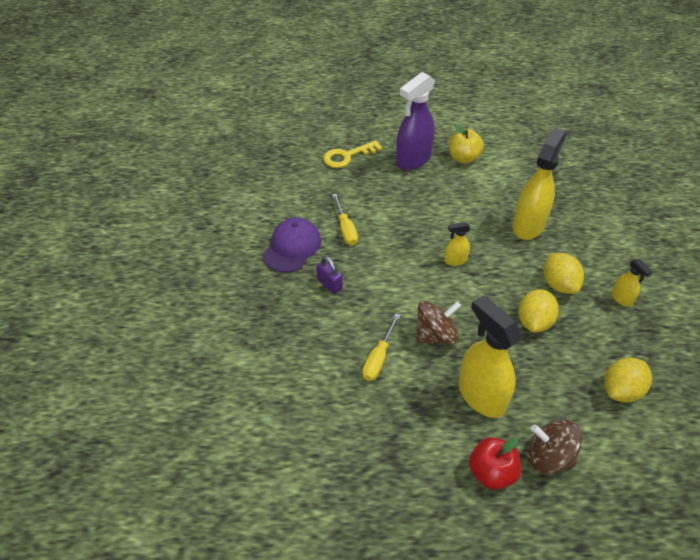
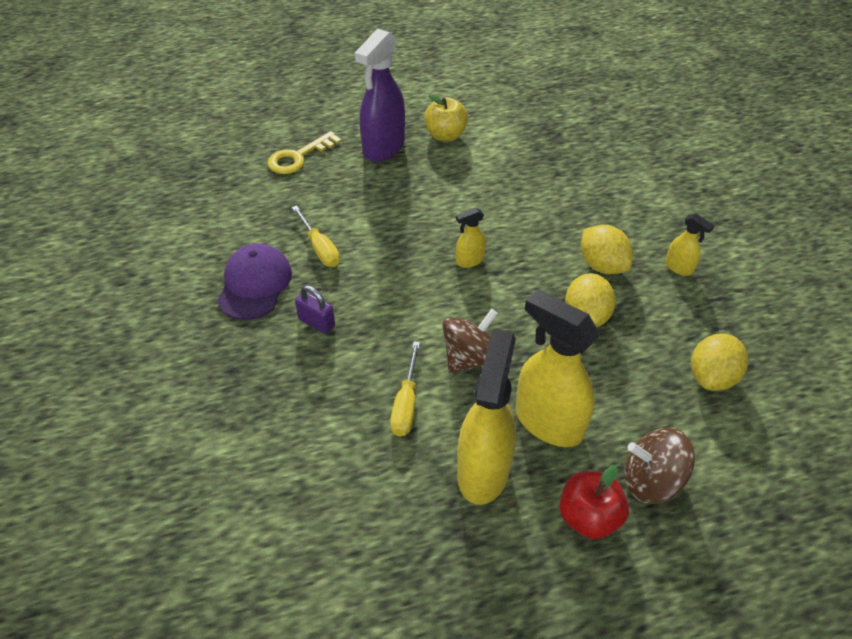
camera: 15 degrees left, 0 degrees up
yellow spray bottle [512,128,567,240] -> yellow spray bottle moved to [457,329,516,505]

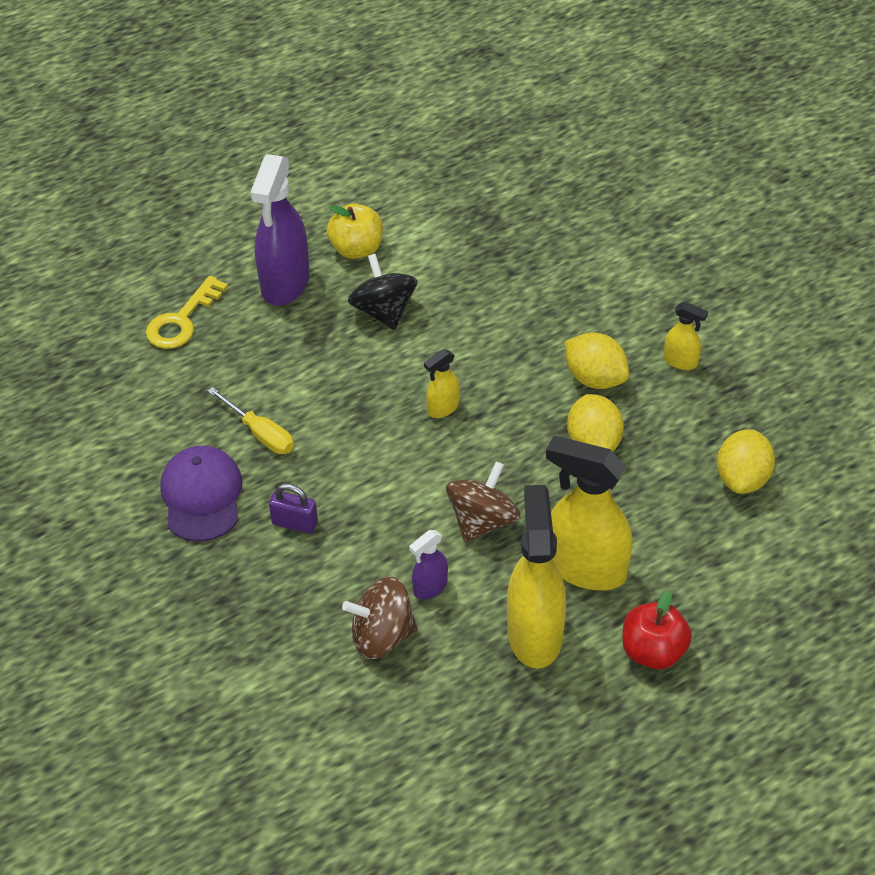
camera: 15 degrees left, 0 degrees up
yellow screwdriver [390,342,420,437] -> purple spray bottle [409,530,448,599]
brown spinning top [624,428,695,503] -> brown spinning top moved to [342,577,418,659]
none -> black spinning top [348,254,417,330]

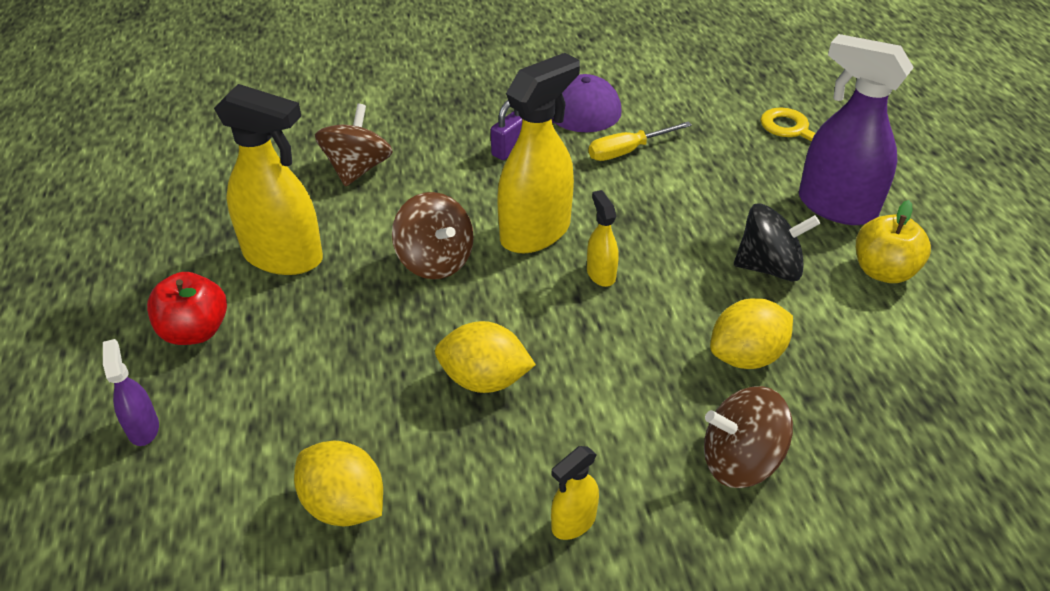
camera: 110 degrees right, 5 degrees down
purple spray bottle [409,530,448,599] -> purple spray bottle moved to [103,339,159,446]
yellow spray bottle [546,436,632,590] -> yellow spray bottle moved to [497,53,580,253]
yellow lemon [564,333,629,389] -> yellow lemon moved to [710,299,793,369]
none -> brown spinning top [704,386,793,488]

